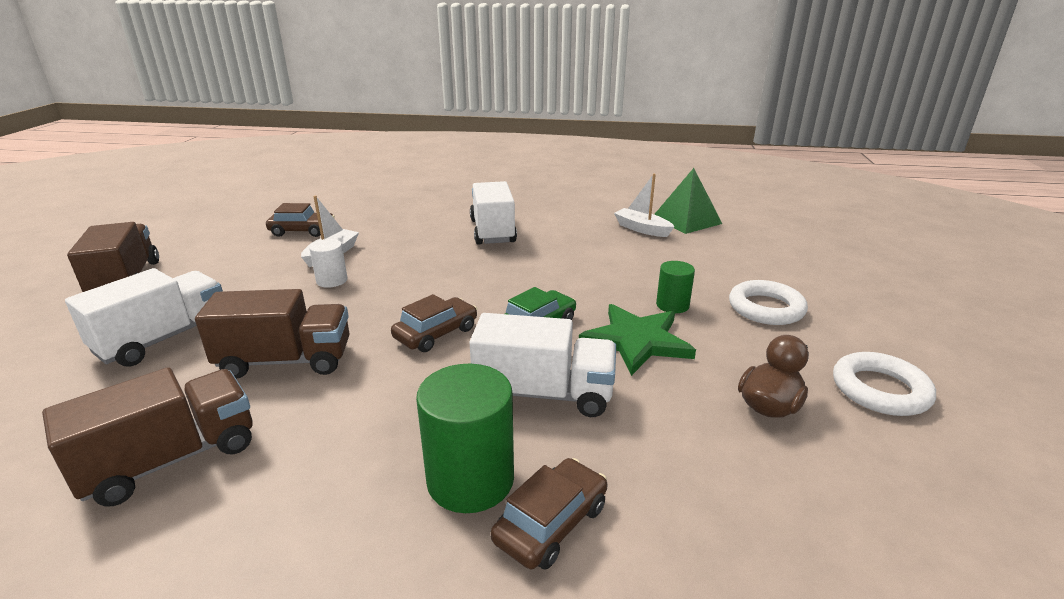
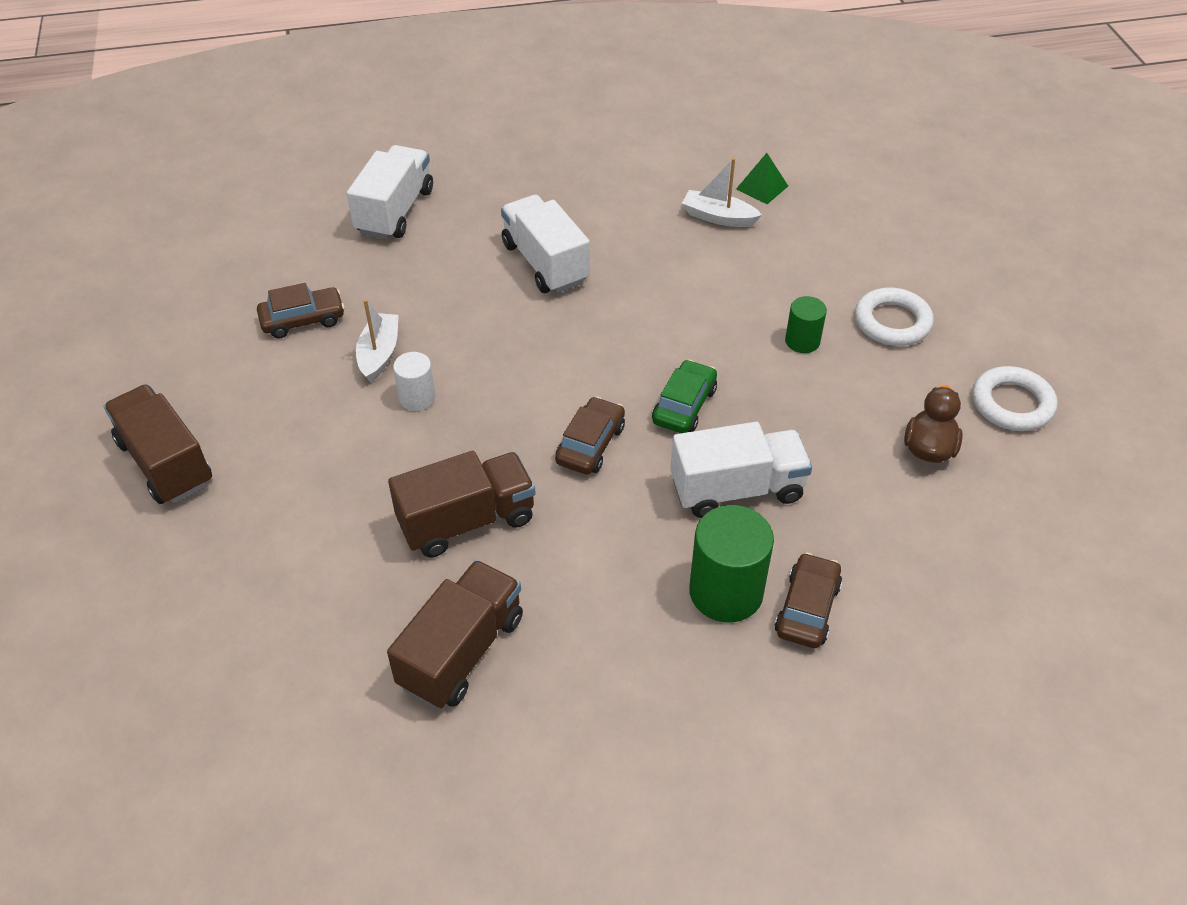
camera: 20 degrees left, 20 degrees up
white truck [65,268,223,367] -> white truck moved to [347,145,433,239]
green star [579,304,696,376] -> none
green pyramid [654,168,722,234] -> green pyramid [736,153,788,204], size x0.62

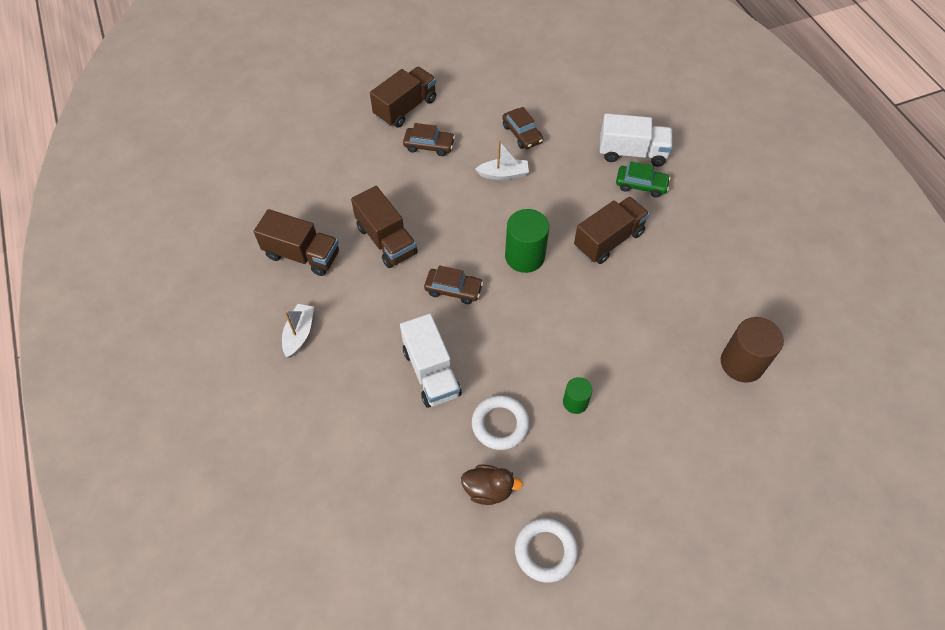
camera: 80 degrees right, 10 degrees up
white cylinder [393,352,436,411] -> none
white truck [501,195,590,293] -> brown truck [574,197,650,264]
green car [652,360,717,433] -> green car moved to [616,162,670,198]
white boat [682,158,762,227] -> white boat moved to [282,304,314,358]
green cylinder [689,505,774,623] -> green cylinder moved to [505,209,549,273]
green pyramid [736,153,788,204] -> brown cylinder [721,317,784,383]
brown car [775,553,842,648] -> brown car moved to [403,123,455,156]
white ring [855,287,934,346] -> white ring moved to [472,395,530,450]

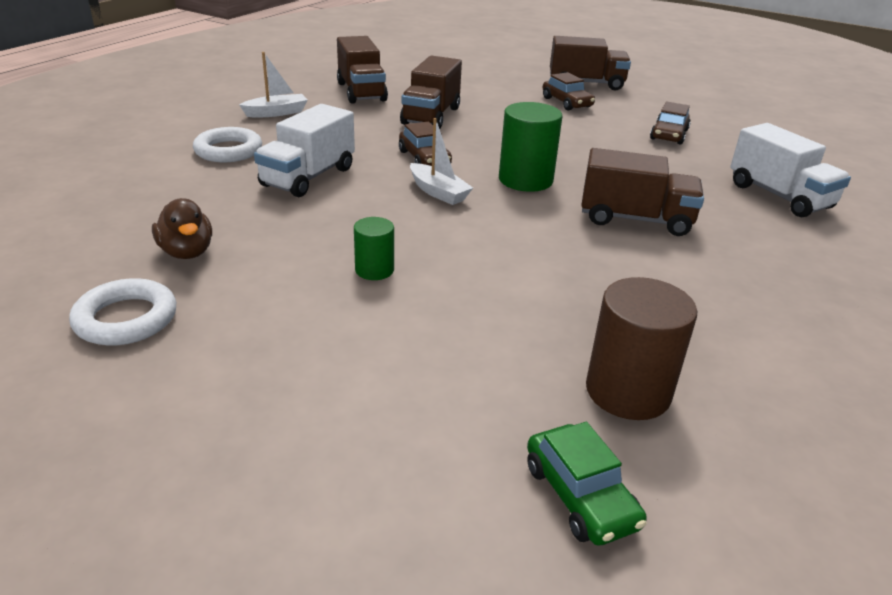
camera: 50 degrees right, 25 degrees down
white ring [472,395,530,450] -> white ring moved to [193,127,262,162]
white boat [475,140,529,180] -> white boat moved to [410,118,473,205]
green car [616,162,670,198] -> green car moved to [527,422,647,546]

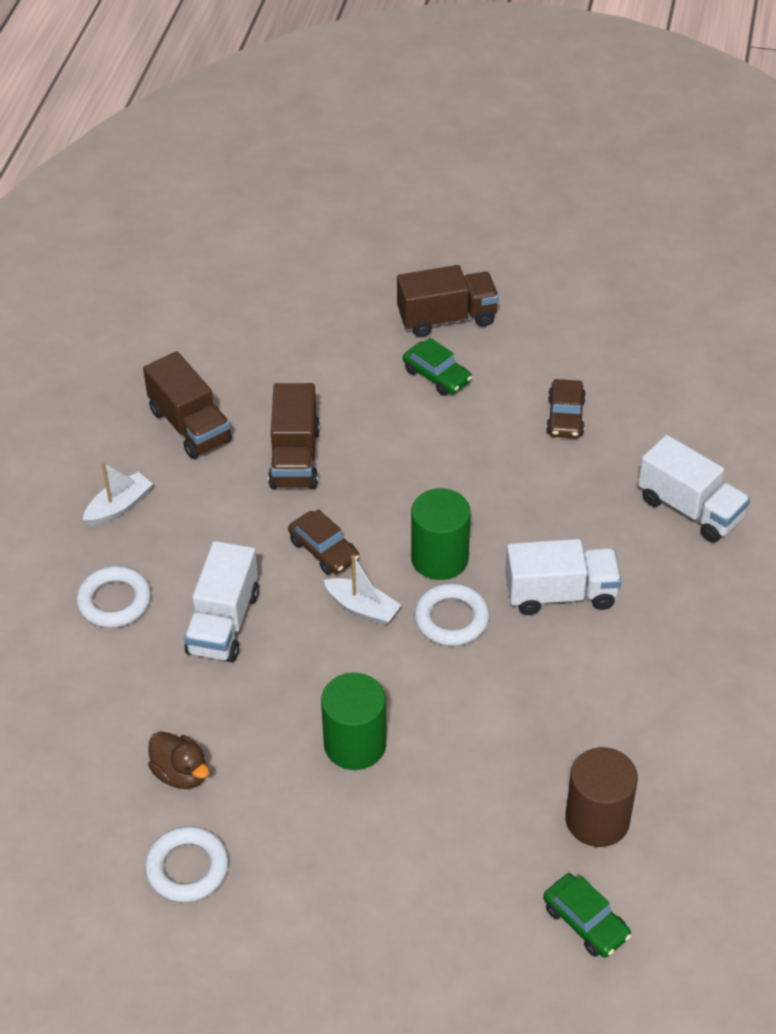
camera: 15 degrees left, 15 degrees up
green cylinder [354,217,394,280] -> green cylinder [321,673,386,770], size x1.77
brown car [543,72,595,111] -> green car [403,338,472,396]
brown truck [581,148,704,236] -> white truck [505,539,622,615]
none -> white ring [414,583,489,646]

